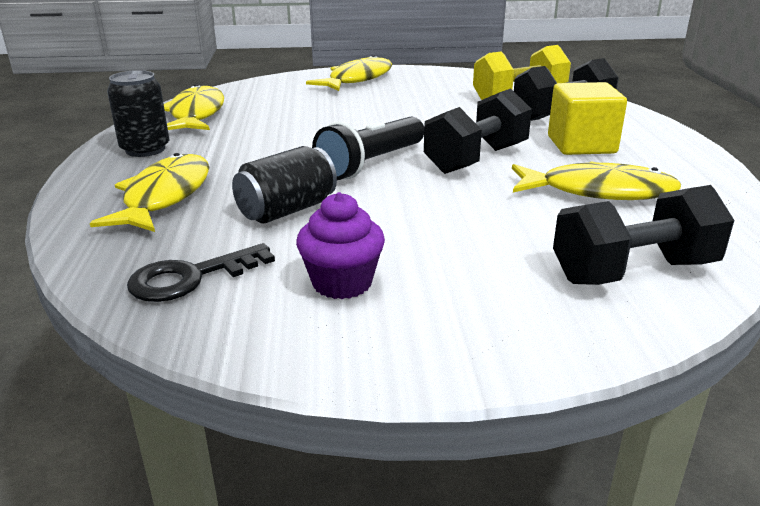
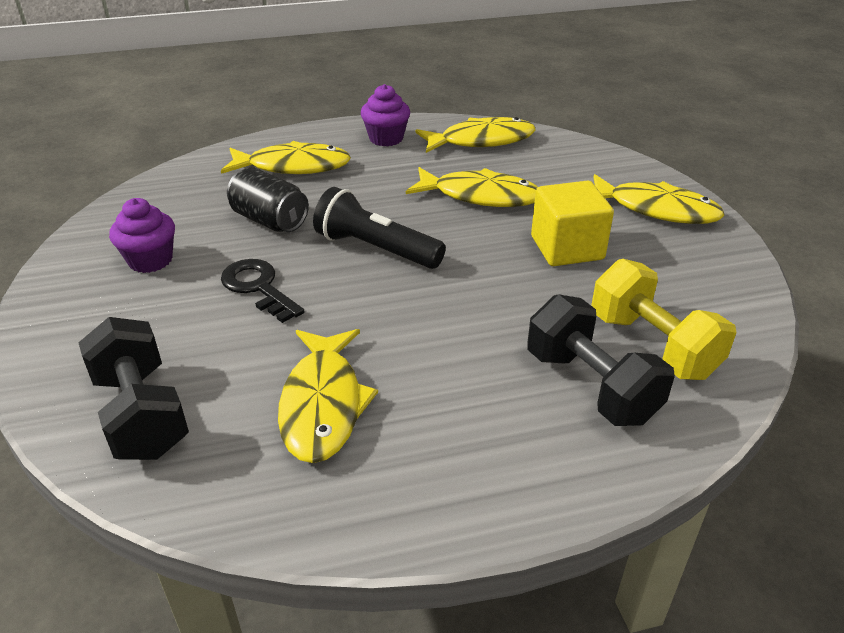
camera: 80 degrees right, 10 degrees up
black can [107,70,169,157] -> purple cupcake [361,84,410,146]
black key [127,243,275,302] -> black key moved to [221,259,304,323]
black dumbbell [424,88,532,174] -> none
yellow cube [548,82,627,155] -> yellow cube moved to [531,181,614,266]
none -> yellow fish [406,167,538,207]

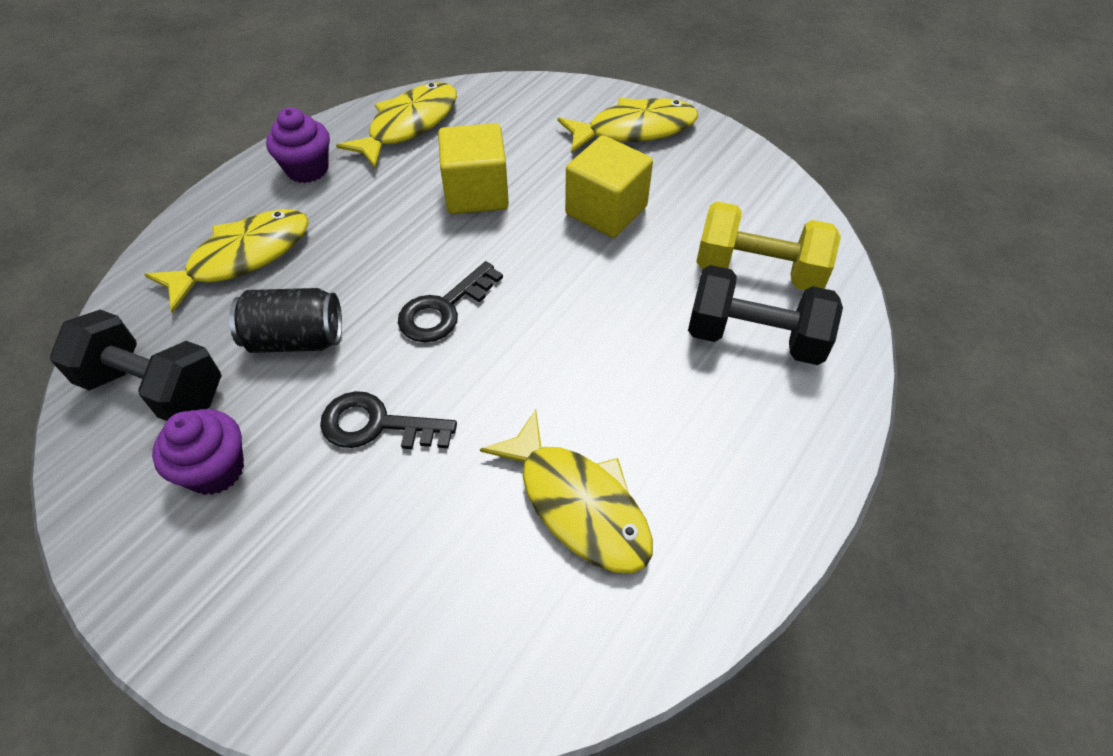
camera: 40 degrees left, 15 degrees up
black dumbbell [78,317,189,460] -> black dumbbell moved to [50,310,222,421]
black flashlight [313,187,446,269] -> black key [398,261,503,343]
yellow fish [406,167,538,207] -> yellow cube [438,123,509,214]

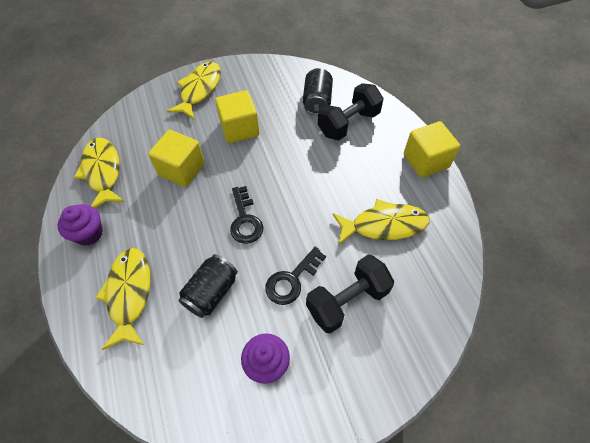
camera: 55 degrees left, 5 degrees up
black dumbbell [50,310,222,421] -> black dumbbell moved to [306,255,394,334]
yellow dumbbell [696,201,841,290] -> black can [303,68,333,115]
none -> yellow cube [404,121,460,178]

